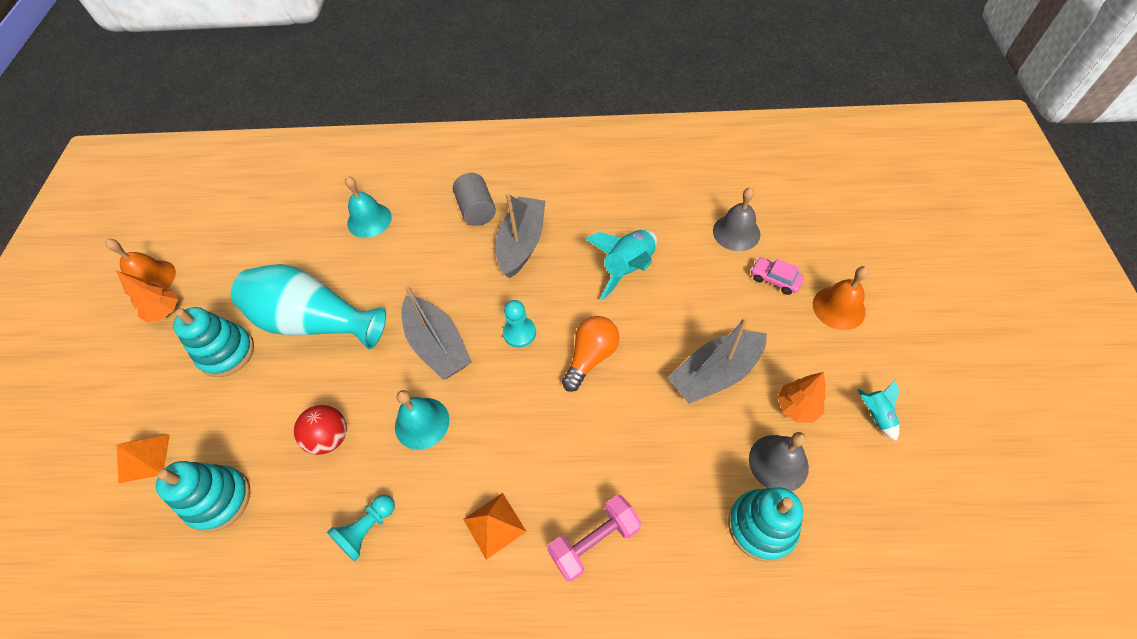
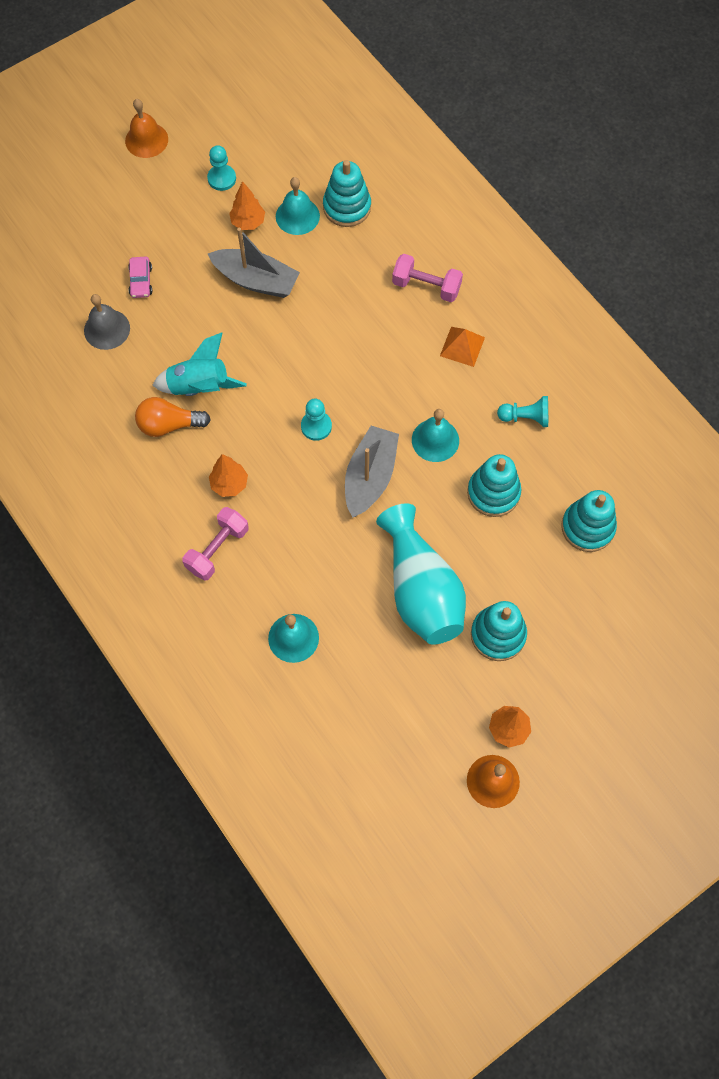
camera: 130 degrees left, 10 degrees up
orange pyramid [116,434,170,483] -> none
red ball [294,405,347,455] -> turquoise stacking toy [467,454,522,517]
grey cylinder [453,173,496,226] -> pink dumbbell [182,507,249,581]
grey boat [496,193,545,278] -> orange tree [209,454,248,497]
orange light bulb [562,316,619,392] -> orange light bulb moved to [135,397,211,437]
grey bell [749,432,809,491] -> turquoise bell [276,177,320,235]
orange bell [813,266,869,330] -> orange bell moved to [125,99,168,158]
turquoise rocket [857,380,899,441] -> turquoise pawn [207,145,236,191]

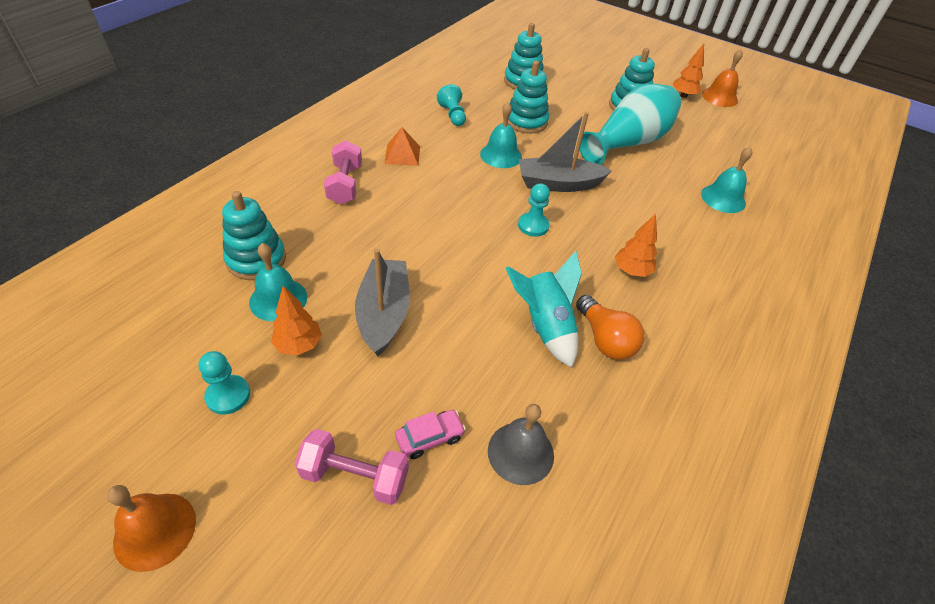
camera: 115 degrees left, 20 degrees down
pink dumbbell [182,507,249,581] -> pink dumbbell moved to [295,429,409,505]

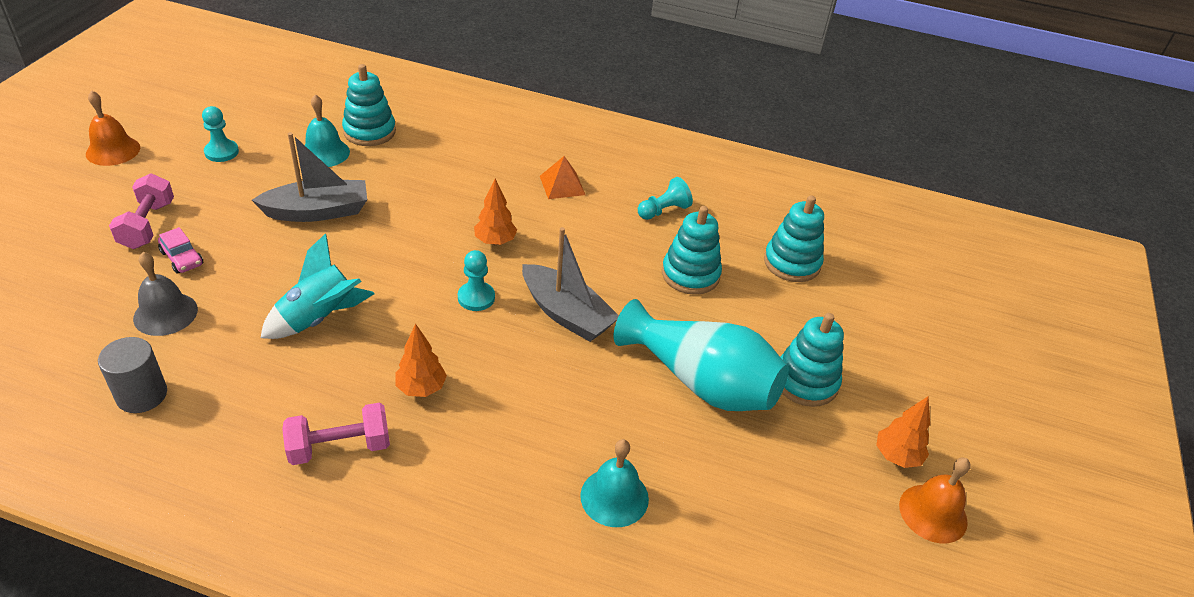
camera: 75 degrees right, 5 degrees down
orange tree [271,286,322,355] -> orange tree moved to [474,179,517,245]
pink dumbbell [324,140,362,205] -> pink dumbbell moved to [282,403,390,465]
turquoise bell [480,102,522,168] -> none
grey boat [519,112,612,192] -> grey boat turned 150 degrees clockwise [522,227,619,342]
orange light bulb [576,295,644,360] -> none
none -> grey cylinder [98,337,167,413]

